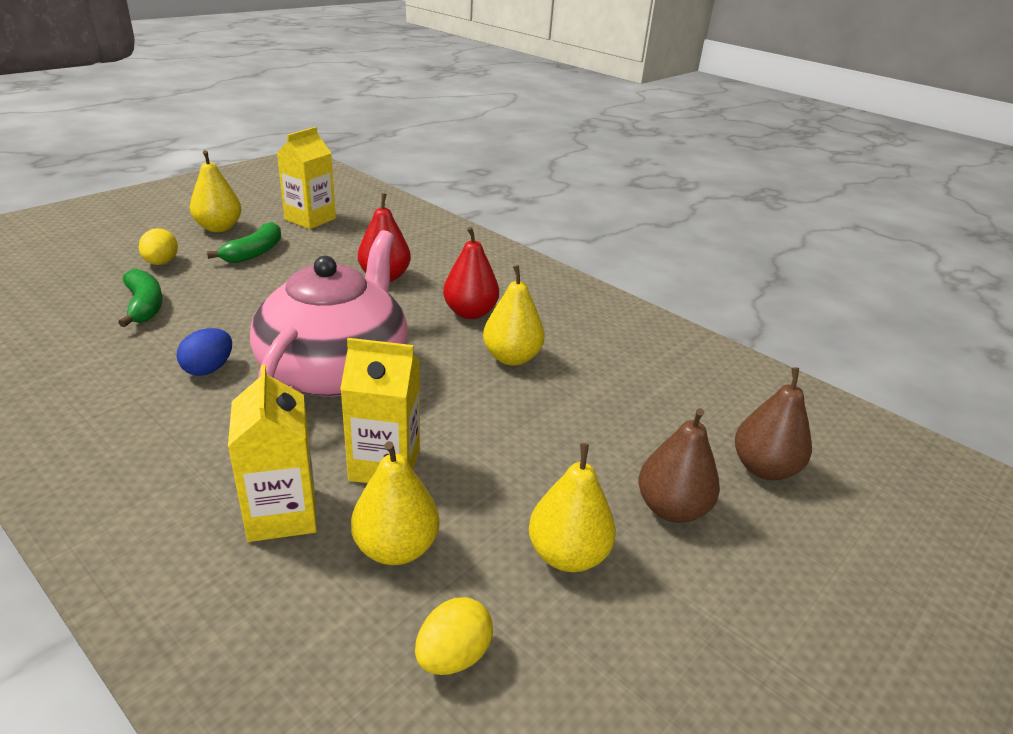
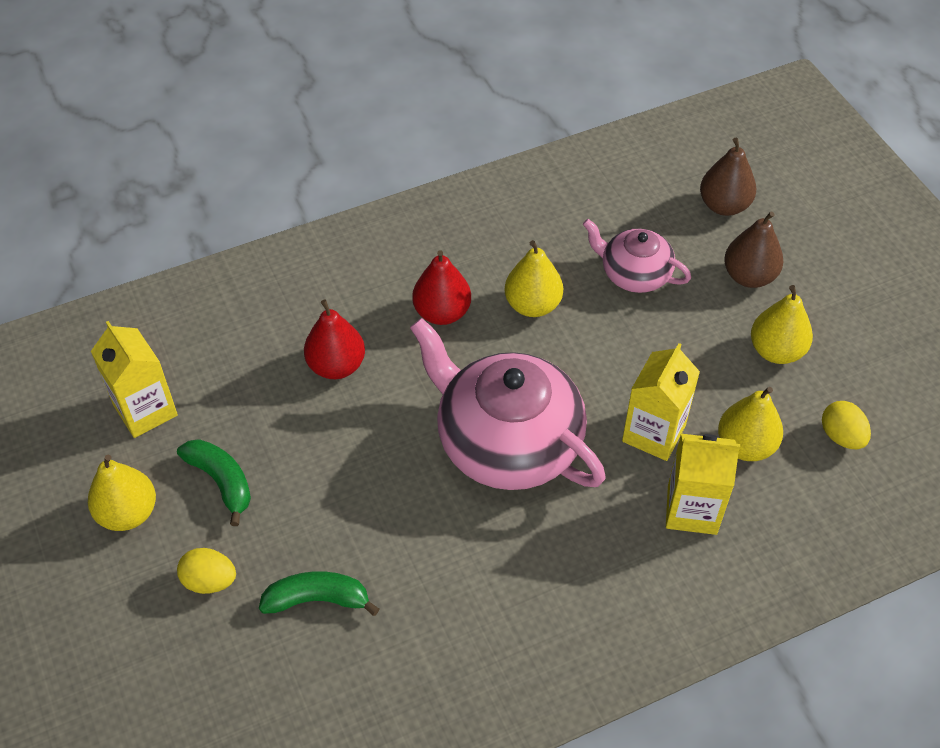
camera: 65 degrees left, 20 degrees up
blue egg [177,328,232,376] -> none
none -> pink teapot [583,219,691,293]

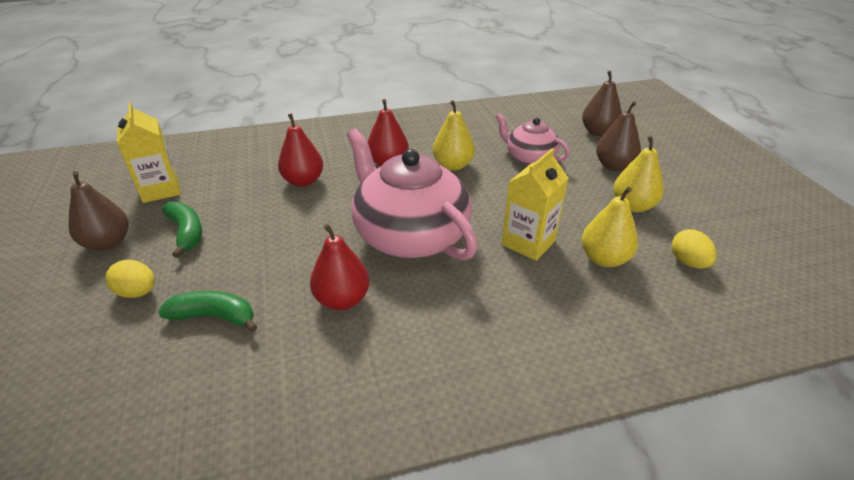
camera: 10 degrees right, 15 degrees down
yellow pear [88,455,156,531] -> brown pear [68,171,129,251]
yellow carton [666,434,740,535] -> none
none -> red pear [310,224,370,310]

